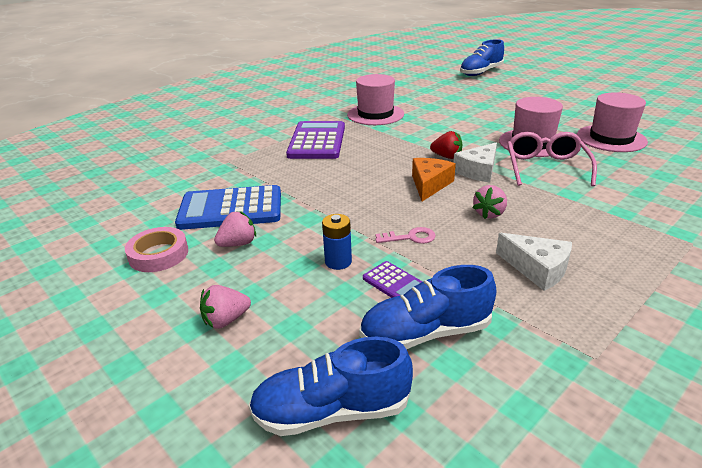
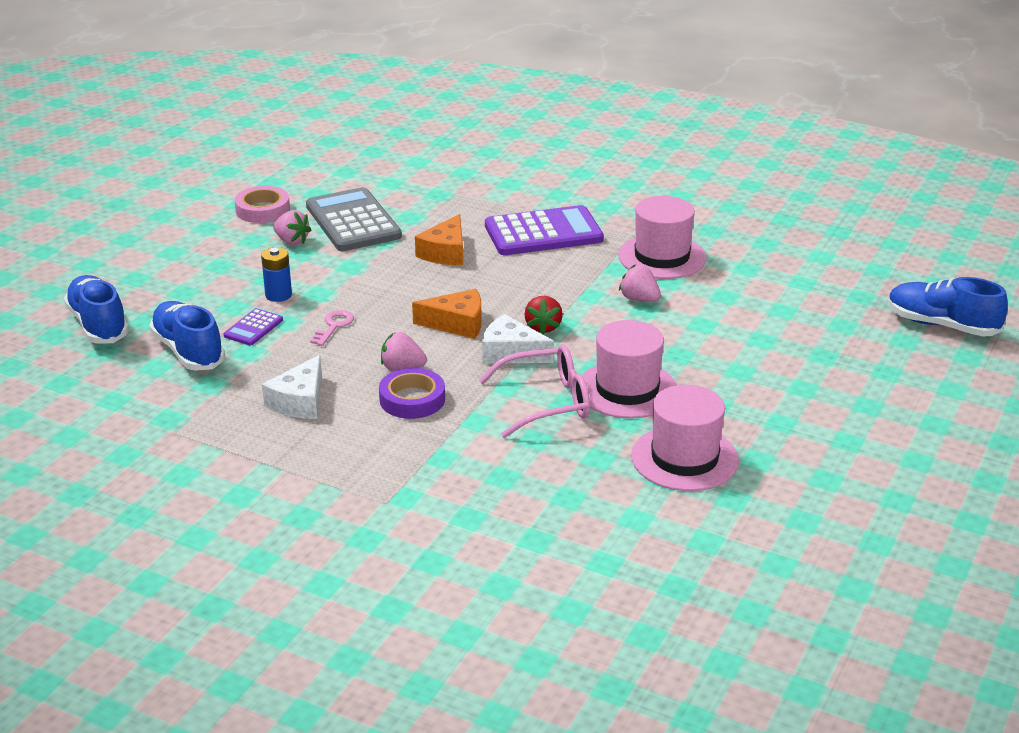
camera: 70 degrees right, 0 degrees up
blue calculator [175,185,281,230] -> grey calculator [306,187,402,251]
pink strawberry [200,285,251,329] -> pink strawberry moved to [619,265,661,302]
pink key [375,227,436,244] -> pink key turned 135 degrees counterclockwise [310,310,354,346]
none -> purple tape [379,368,445,419]
none -> orange cheese [415,214,463,265]

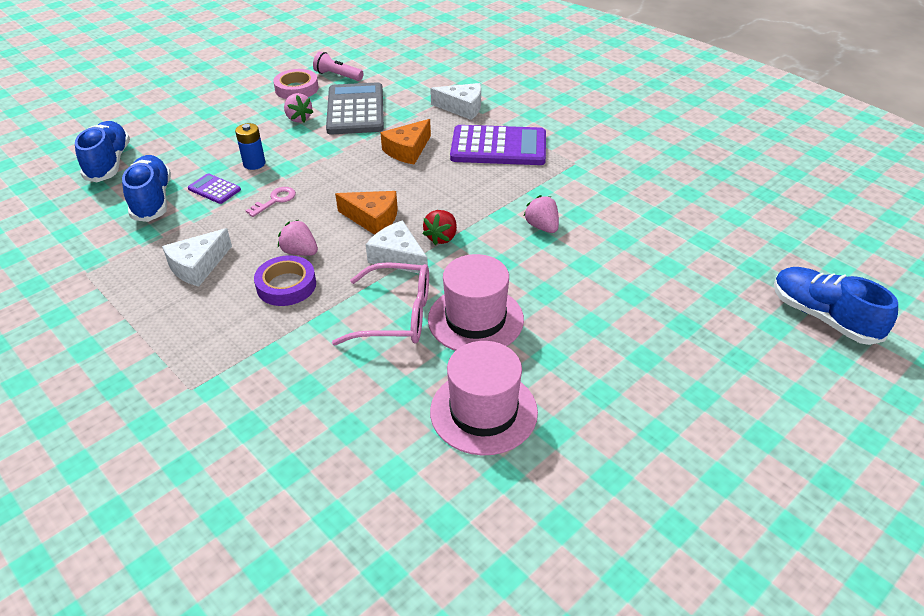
camera: 20 degrees right, 10 degrees up
purple calculator [223,308,283,346] -> purple calculator turned 75 degrees clockwise [188,173,241,204]
pink hat [618,196,706,279] -> none
none -> pink flashlight [313,51,364,81]
none -> white cheese [430,83,481,120]

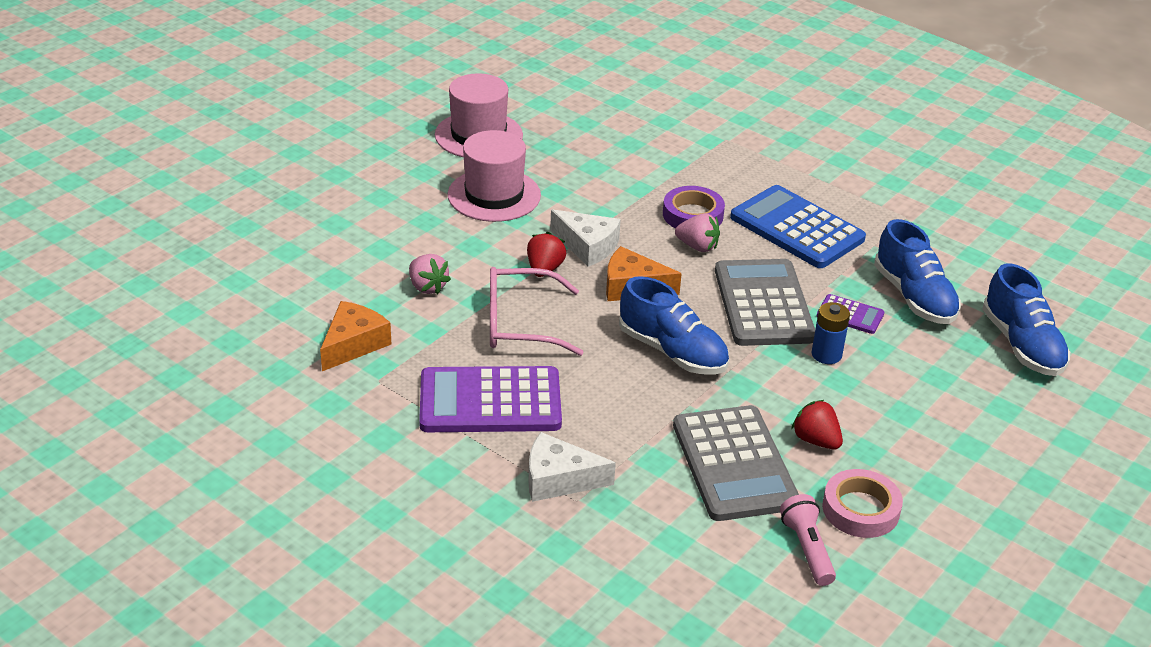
camera: 170 degrees right, 5 degrees down
white cheese [162,228,232,286] -> blue calculator [730,185,866,268]
pink key [246,187,296,217] -> grey calculator [715,259,815,346]
pink strawberry [284,93,313,122] -> red strawberry [791,400,843,449]
pink flashlight [313,51,364,81] -> pink flashlight turned 120 degrees counterclockwise [780,494,836,586]
pink glasses [332,262,429,345] -> pink glasses moved to [490,267,584,356]
orange cheese [380,119,431,164] -> orange cheese moved to [320,301,391,371]
blue shoe [774,267,898,345] -> blue shoe moved to [619,276,729,375]

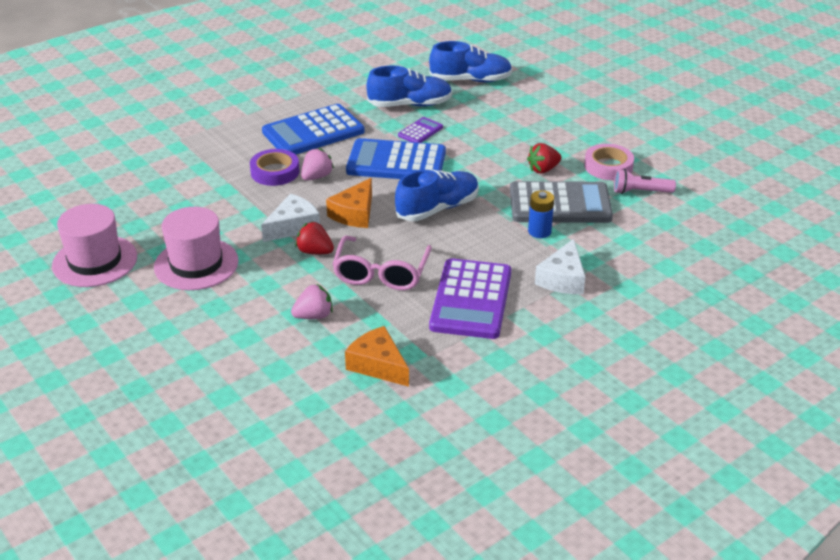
camera: 75 degrees left, 0 degrees up
grey calculator [715,259,815,346] -> blue calculator [346,138,446,179]
blue battery [812,302,850,364] -> blue battery moved to [528,190,554,238]

